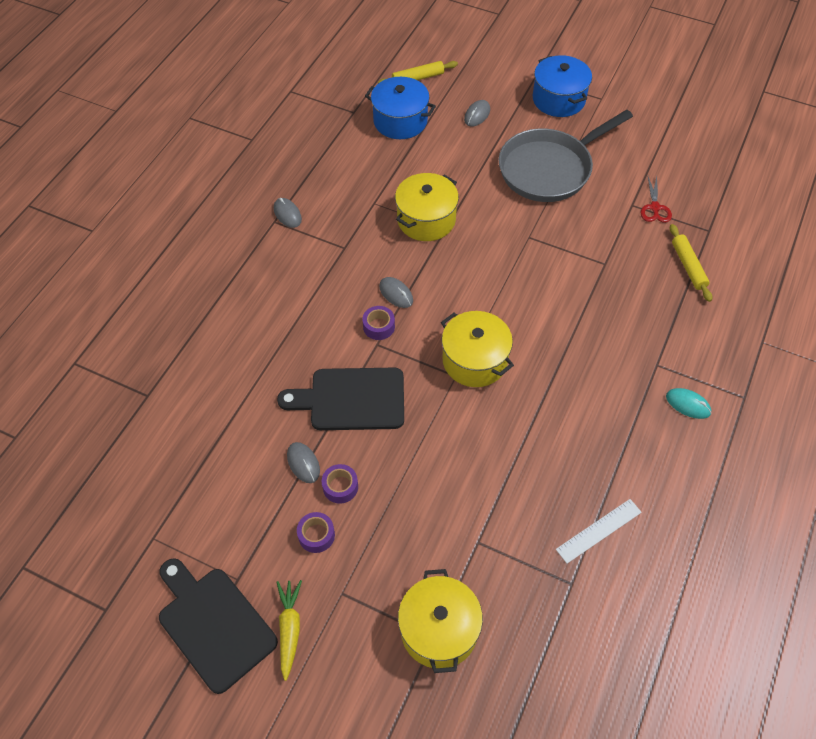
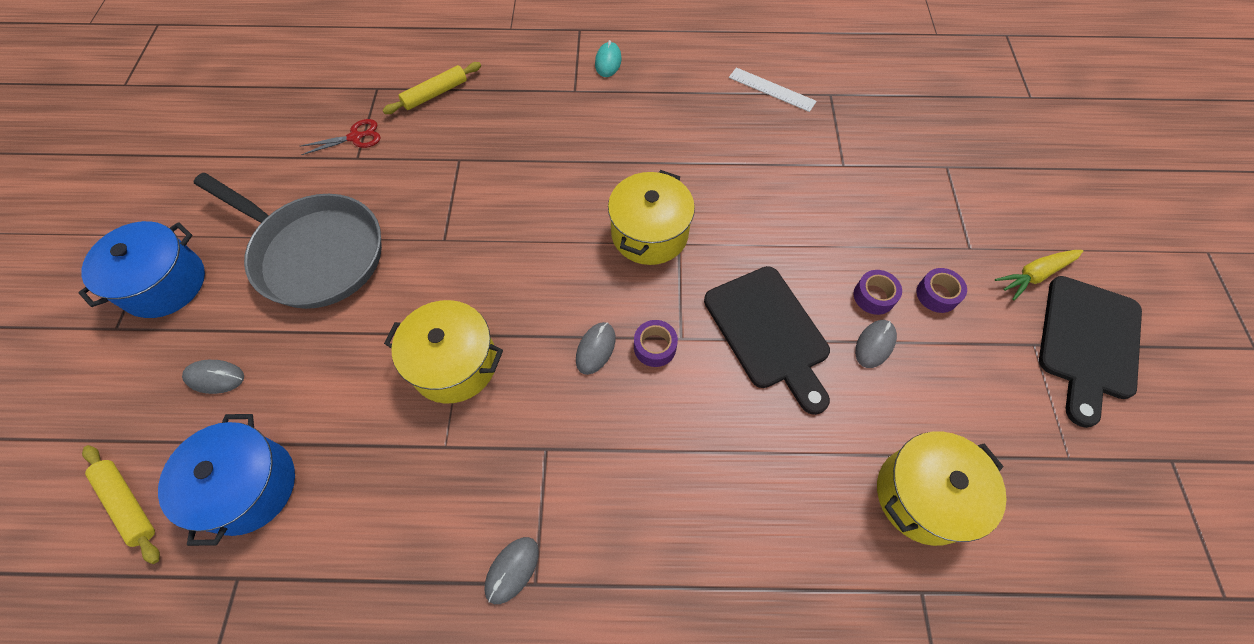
camera: 115 degrees left, 5 degrees up
yellow pot [398,569,483,673] -> yellow pot moved to [877,431,1007,546]

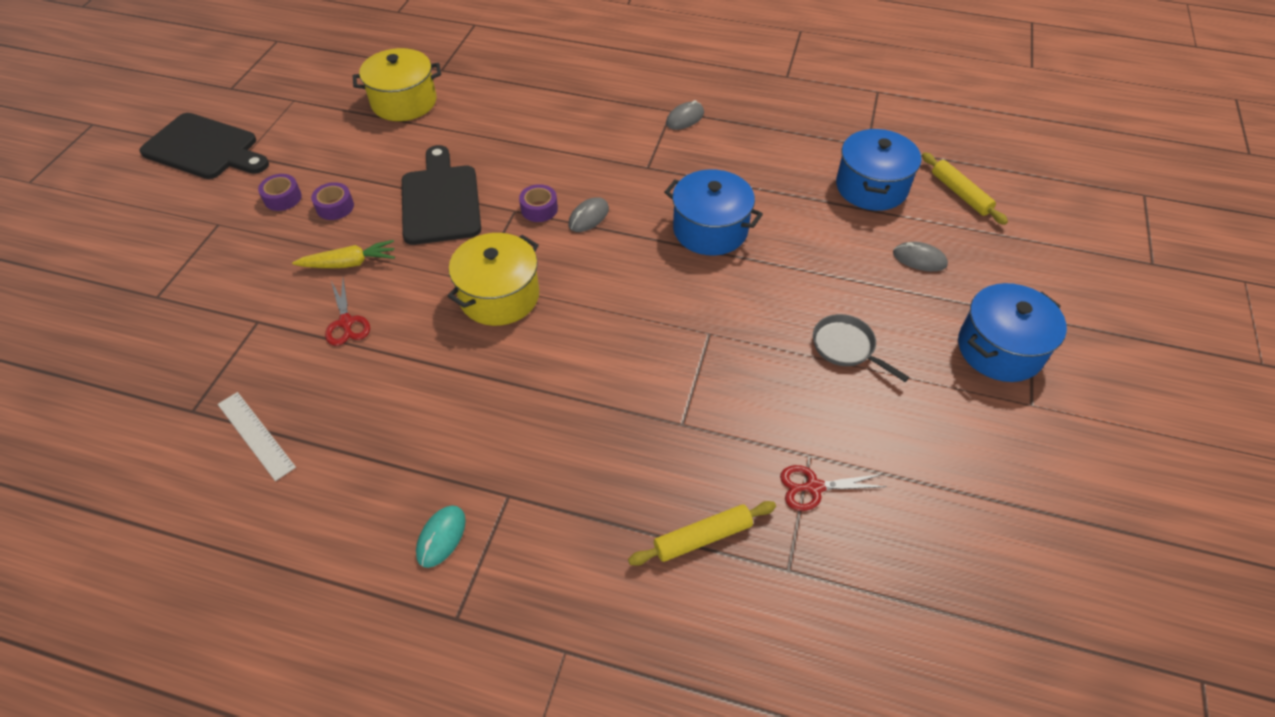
camera: 165 degrees left, 10 degrees down
grey pan [194,173,382,309] -> grey pan [813,314,909,382], size x0.45
yellow pot [384,300,503,403] -> blue pot [664,169,763,256]
grey mouse [855,320,897,368] -> none
yellow carrot [995,250,1083,301] -> yellow carrot moved to [292,240,395,268]
black cutting board [1039,276,1142,428] -> black cutting board turned 75 degrees clockwise [139,113,269,179]
none -> red scissors [325,278,370,346]

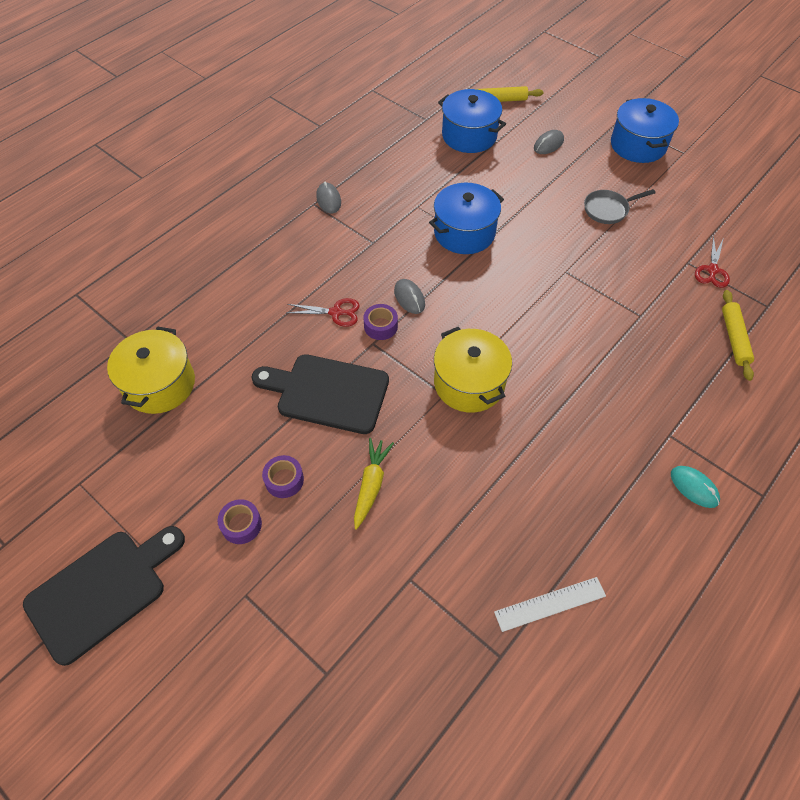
camera: 65 degrees left, 5 degrees up
red scissors [325,278,370,346] -> red scissors moved to [286,298,360,327]

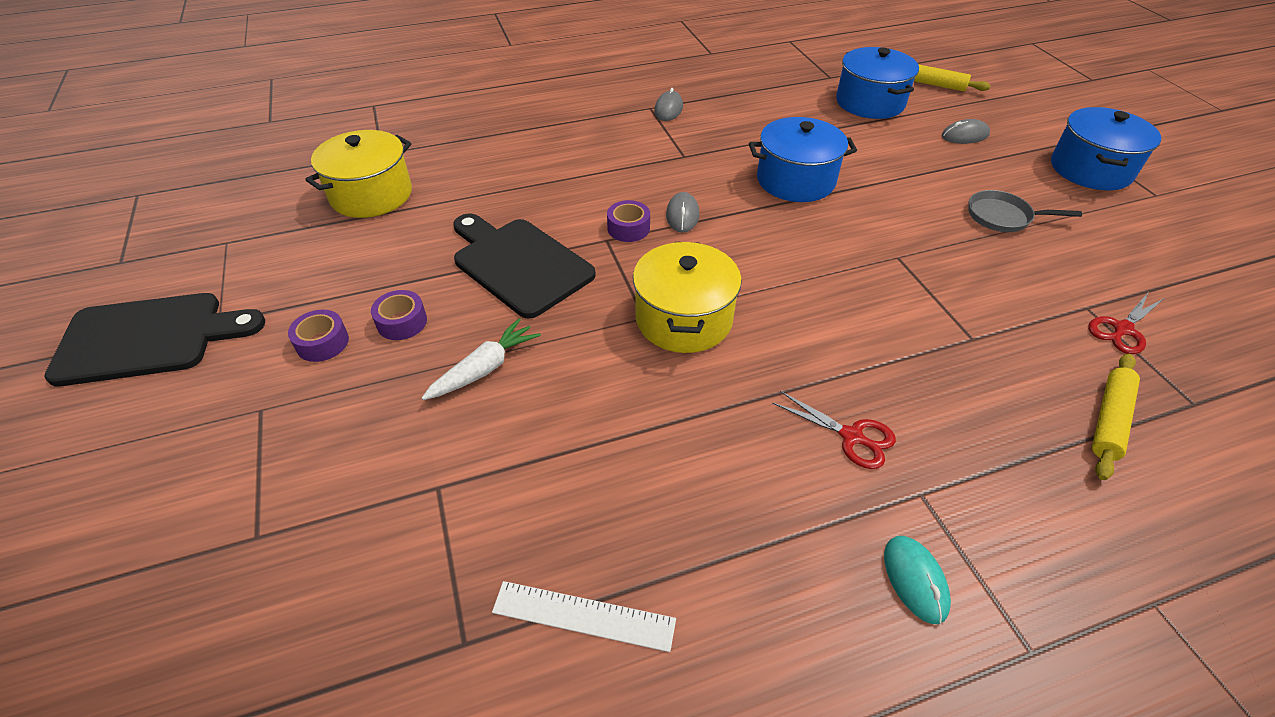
camera: 30 degrees right, 10 degrees down
red scissors [286,298,360,327] -> red scissors moved to [772,391,896,469]
yellow carrot [354,438,394,530] -> white carrot [422,318,541,400]

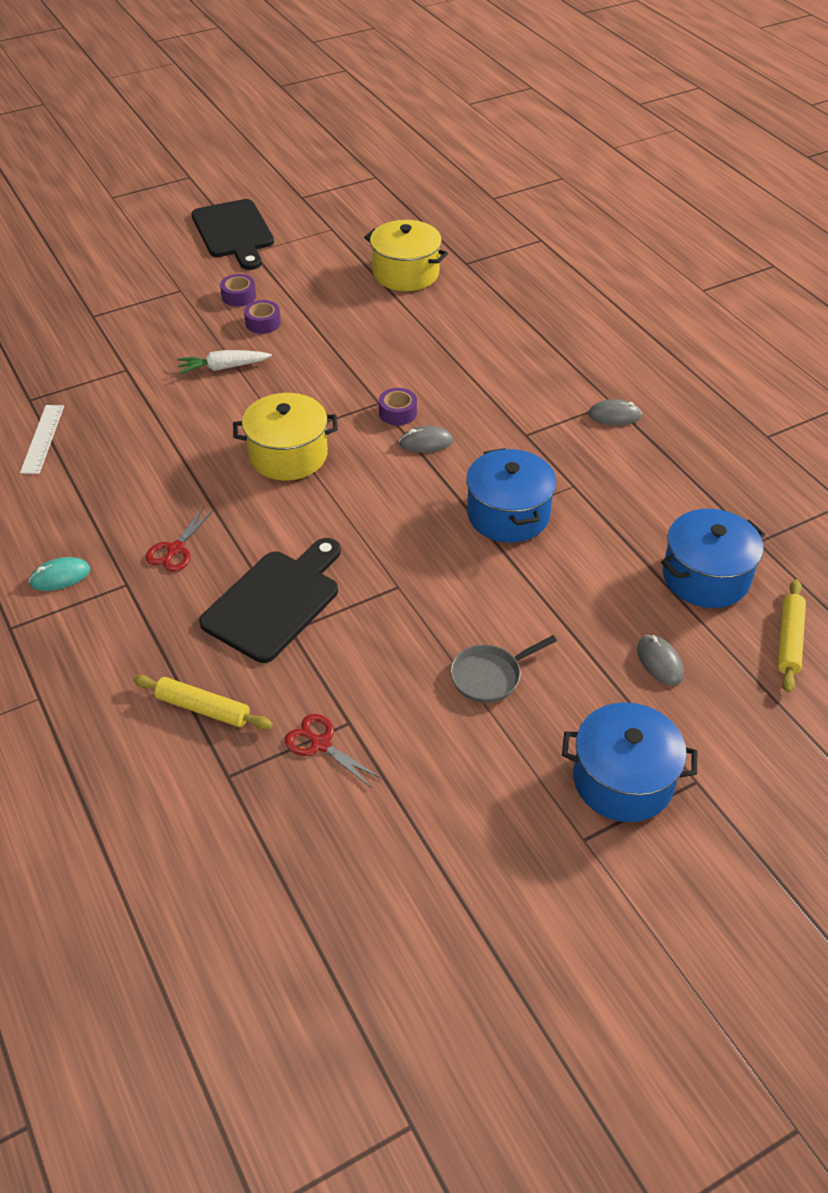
camera: 80 degrees right, 0 degrees up
white carrot [422,318,541,400] -> white carrot turned 135 degrees clockwise [177,350,272,374]
black cutting board [453,213,596,319] -> black cutting board moved to [199,538,341,663]
grey pan [968,190,1082,232] -> grey pan turned 120 degrees counterclockwise [450,635,557,703]

